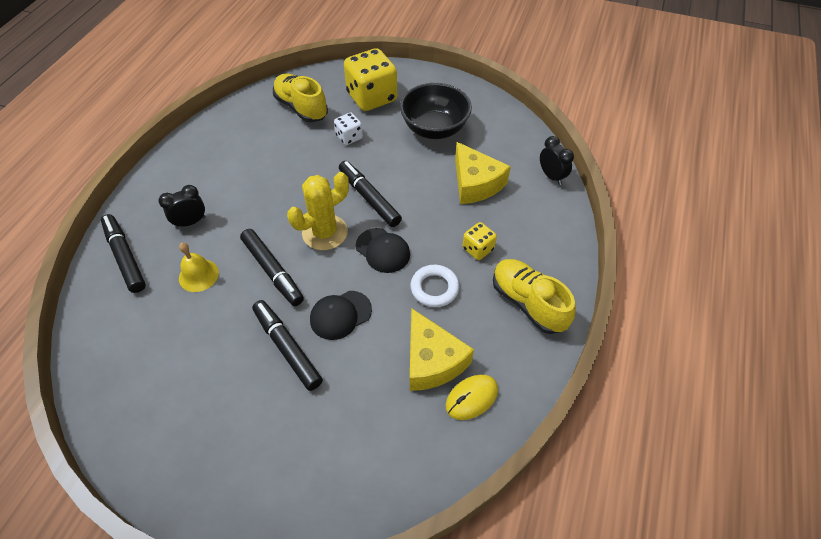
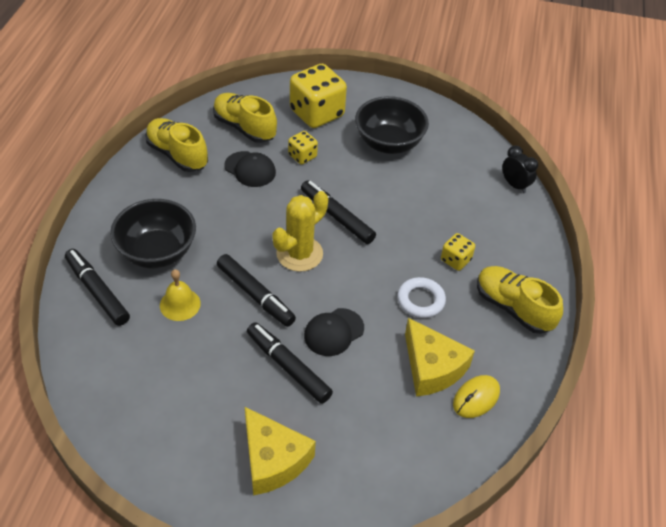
camera: 10 degrees left, 5 degrees down
black clock [158,185,206,228] -> black bowl [110,199,196,268]
white dice [334,113,363,145] -> yellow dice [288,131,318,165]
black cap [356,228,410,273] -> black cap moved to [224,151,276,187]
yellow cheese [455,142,511,204] -> yellow cheese moved to [245,407,316,495]
none -> yellow shoe [145,118,208,172]

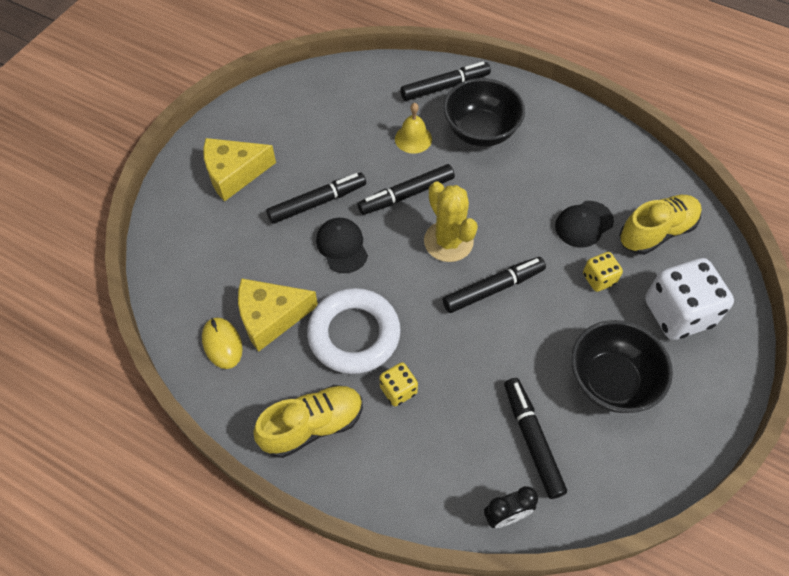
camera: 110 degrees right, 10 degrees up
yellow shoe [145,118,208,172] -> none
yellow dice [290,64,347,128] -> white dice [645,258,734,340]
white ring [397,277,446,318] -> white ring [307,288,401,374], size x1.74
none -> black marker [504,378,567,499]

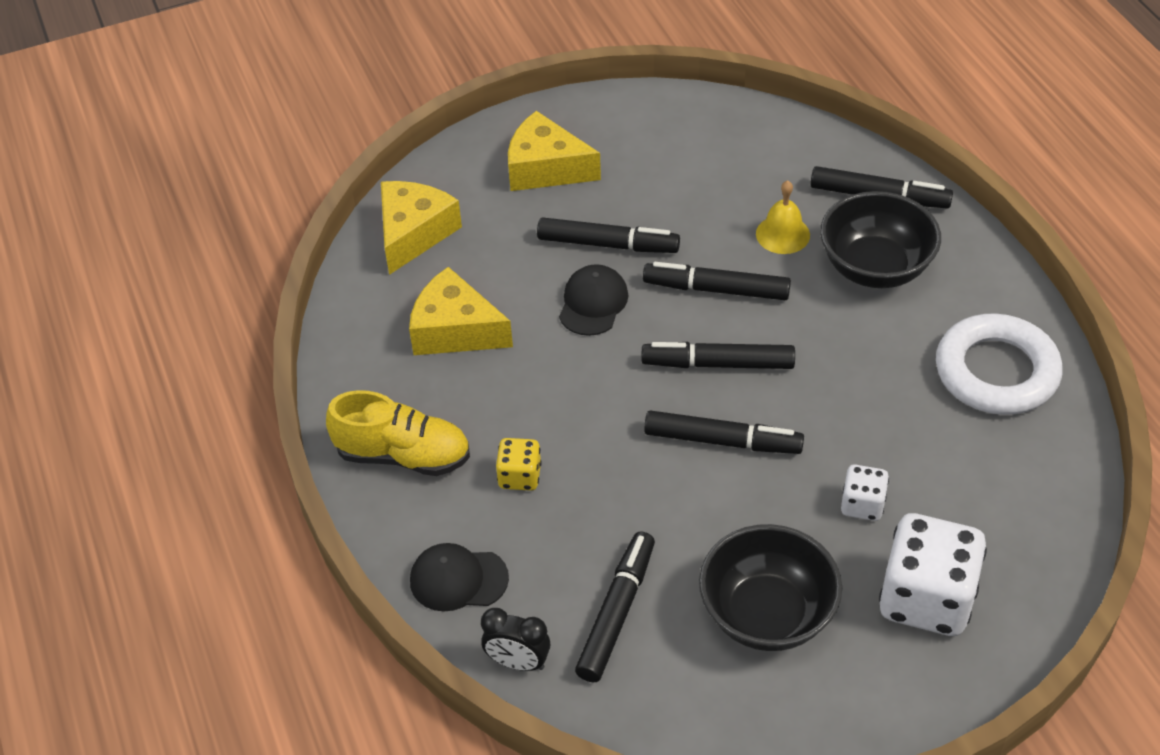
camera: 40 degrees right, 10 degrees down
yellow mouse [202,318,243,369] -> none
white ring [307,288,401,374] -> white ring moved to [936,314,1062,415]
yellow cactus [424,181,478,262] -> black marker [641,342,795,369]
black cap [555,201,614,248] -> black cap moved to [410,543,509,612]
yellow dice [583,252,623,292] -> white dice [841,464,889,521]
yellow shoe [619,195,702,255] -> none
none -> yellow cheese [381,181,462,275]

